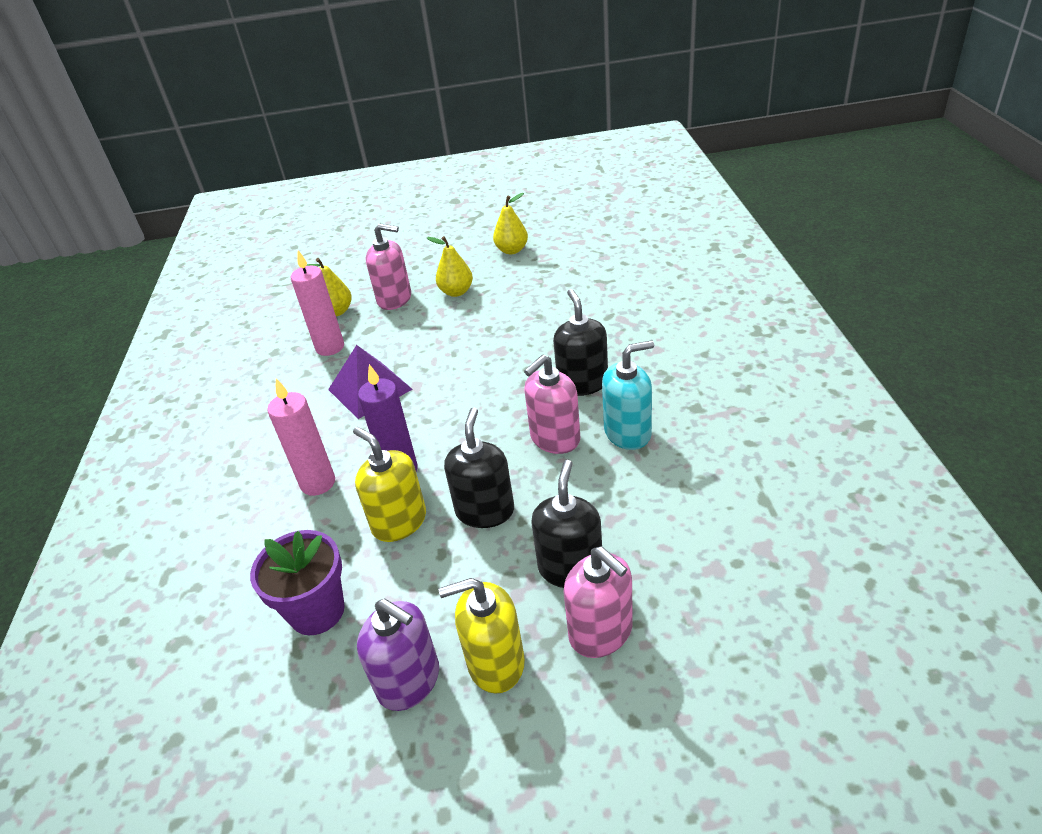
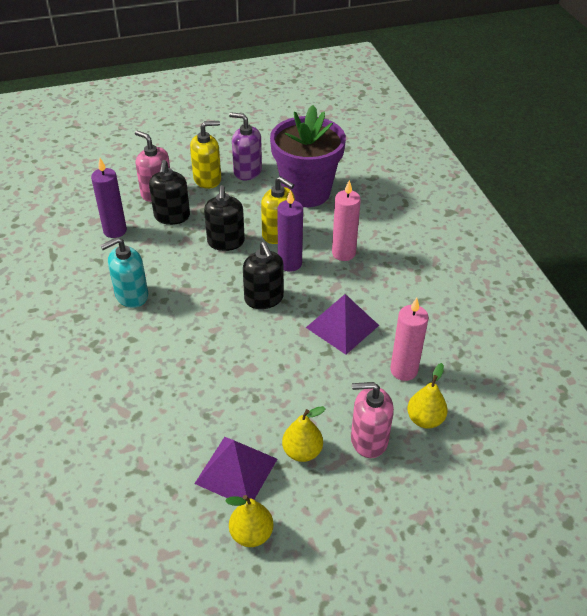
camera: 165 degrees right, 5 degrees up
purple flower pot [250,530,345,635] -> purple flower pot [270,105,346,207], size x1.62
pink soap dispenser [524,354,580,454] -> none
black soap dispenser [553,289,608,396] -> black soap dispenser moved to [243,242,284,309]
none -> purple candle [91,158,127,238]
none -> purple pyramid [194,437,277,499]

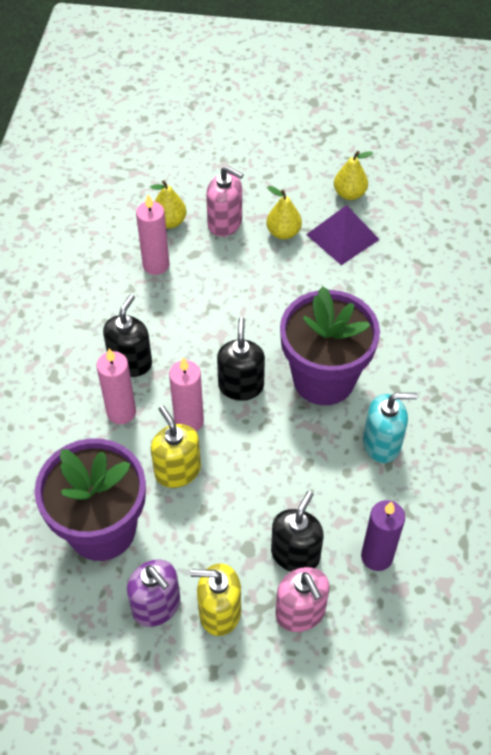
camera: 155 degrees left, 10 degrees up
black soap dispenser [204,185,245,251] -> black soap dispenser moved to [103,294,152,377]
purple candle [277,190,303,272] -> pink candle [169,357,204,431]
purple pyramid [306,294,379,355] -> none
none -> purple flower pot [280,286,380,405]

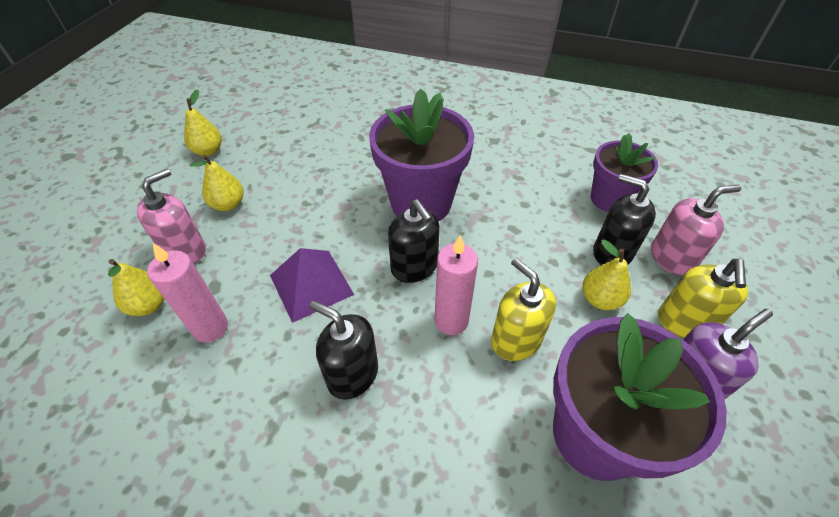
camera: 80 degrees left, 5 degrees down
pink candle [96,348,136,424] -> none
yellow soap dispenser [151,406,201,488] -> yellow soap dispenser turned 75 degrees clockwise [491,258,556,361]
black soap dispenser [217,317,265,401] -> black soap dispenser turned 135 degrees counterclockwise [388,199,440,283]
purple pyramid [306,205,380,265] -> purple pyramid moved to [270,248,354,323]
purple candle [361,500,405,571] -> purple flower pot [591,133,658,212]
turquoise soap dispenser [363,393,417,463] -> none
none -> yellow pear [582,239,631,310]

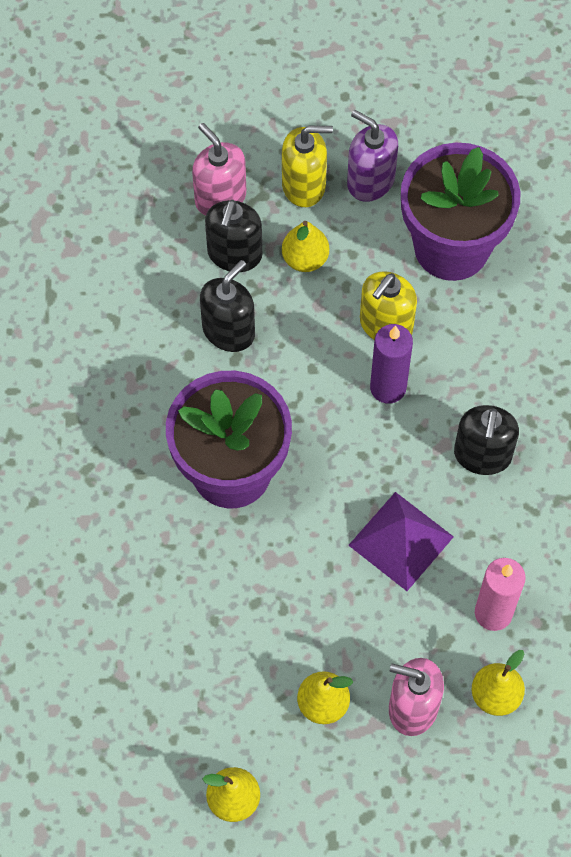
camera: 110 degrees left, 15 degrees up
black soap dispenser [388,199,440,283] -> black soap dispenser moved to [200,260,255,352]
pink candle [434,235,478,335] -> purple candle [370,324,413,404]
purple flower pot [591,133,658,212] -> none

